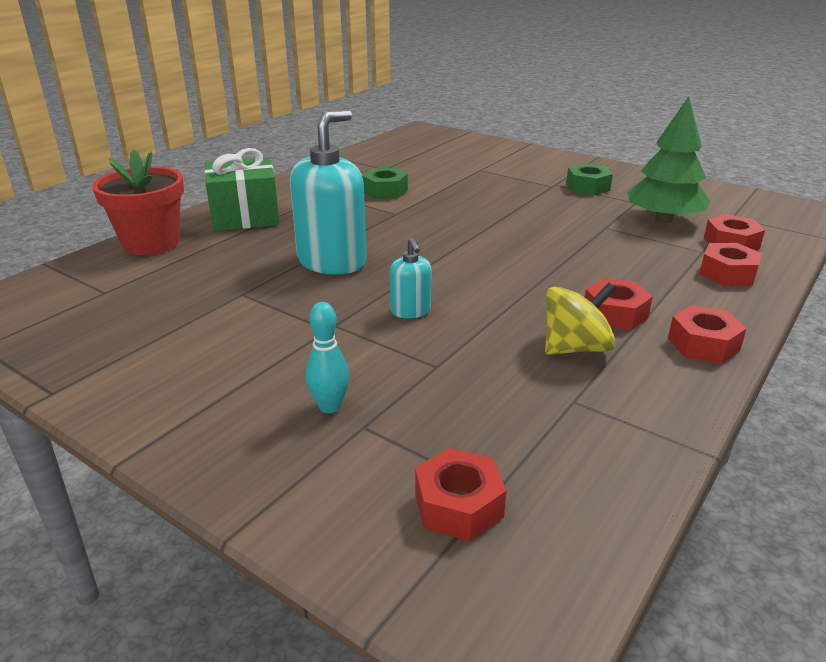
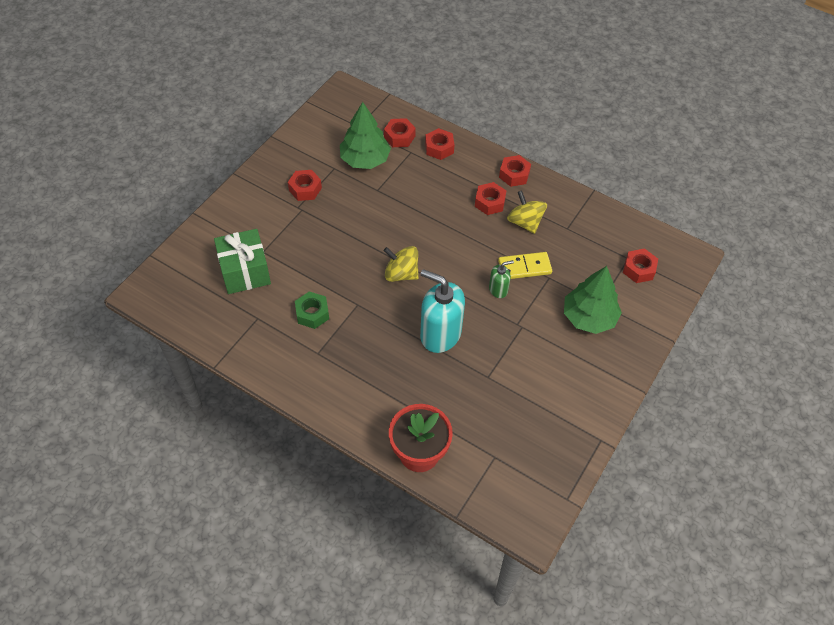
camera: 95 degrees left, 25 degrees up
green gift [205,148,280,231] -> green gift moved to [214,229,271,294]
turquoise bowling pin [306,302,349,413] -> green tree [564,266,622,334]
turquoise soap dispenser [390,238,432,318] -> green soap dispenser [489,260,514,298]
green nut [566,163,613,195] -> red nut [288,170,322,201]
none -> yellow spinning top [384,246,419,282]
none -> yellow domino [498,252,552,279]

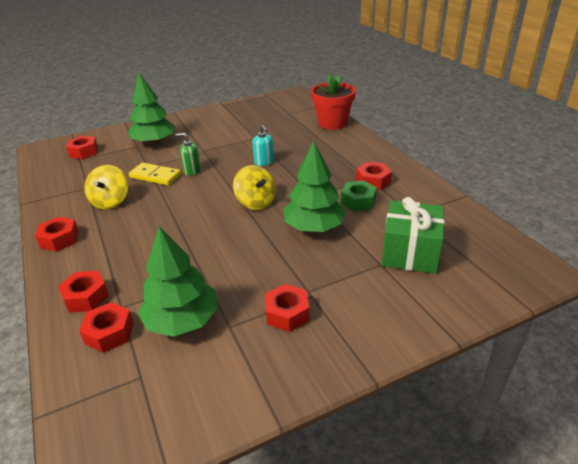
camera: 145 degrees left, 20 degrees down
turquoise soap dispenser [420,269,465,353] -> turquoise soap dispenser [252,125,274,166], size x0.49
red nut [475,182,507,215] -> red nut moved to [356,162,392,190]
none -> green tree [284,141,346,232]

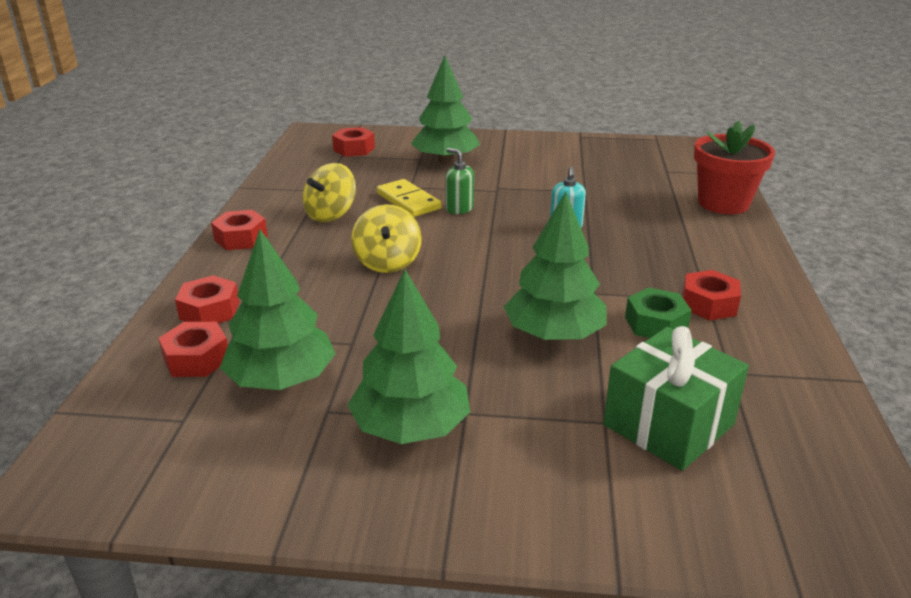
camera: 30 degrees right, 5 degrees down
yellow spinning top [233,165,276,210] -> yellow spinning top moved to [351,204,422,273]
red nut [265,284,310,332] -> green tree [348,269,470,444]

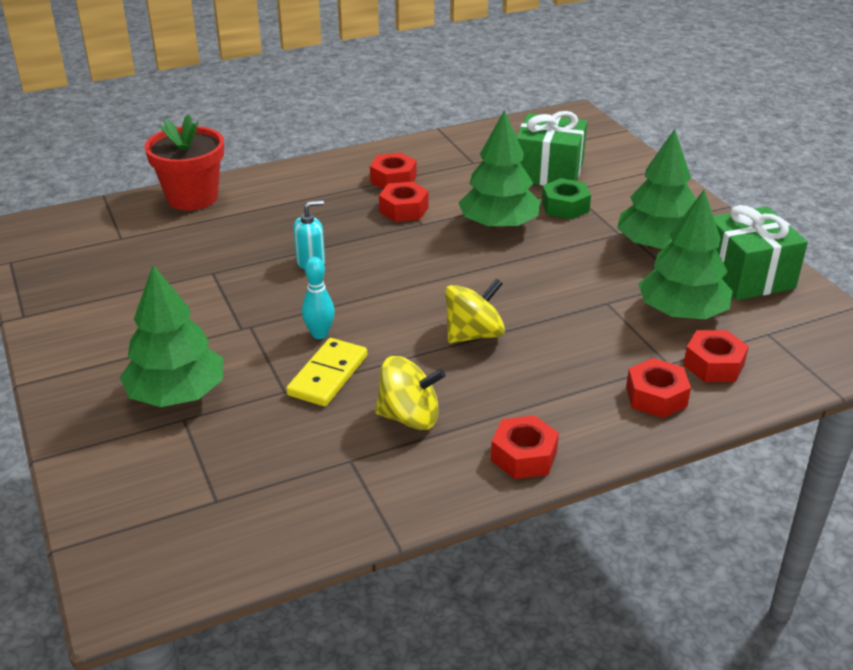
camera: 120 degrees left, 5 degrees up
red nut [332,127,375,157] -> red nut moved to [379,181,429,222]
green soap dispenser [445,148,474,214] -> turquoise bowling pin [302,257,335,339]
green nut [625,287,692,338] -> green nut moved to [542,178,591,220]
none -> green gift [713,205,808,300]

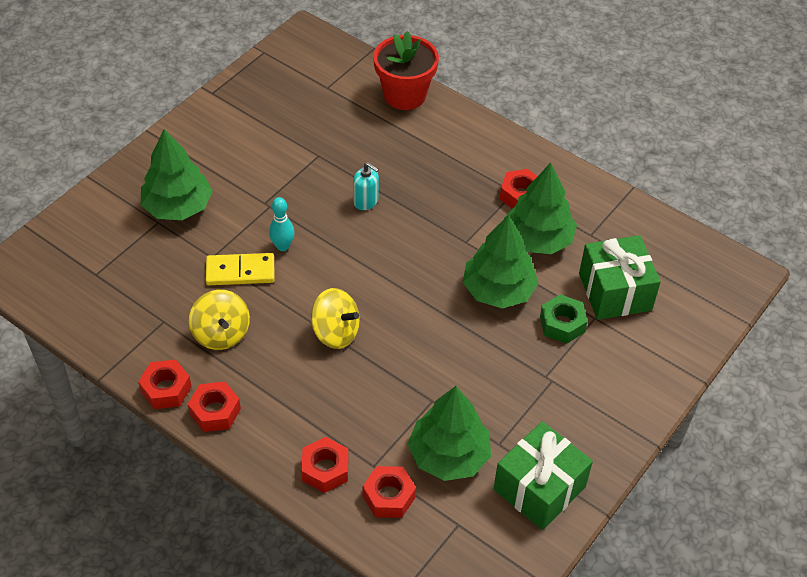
camera: 60 degrees right, 15 degrees up
red nut [379,181,429,222] -> red nut moved to [138,359,192,409]
green tree [617,129,696,251] -> green tree moved to [504,163,577,254]

